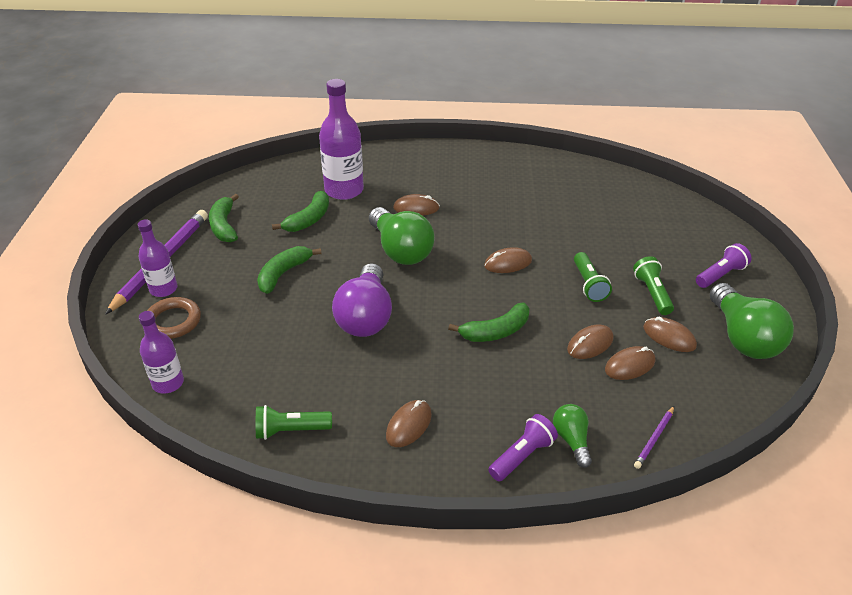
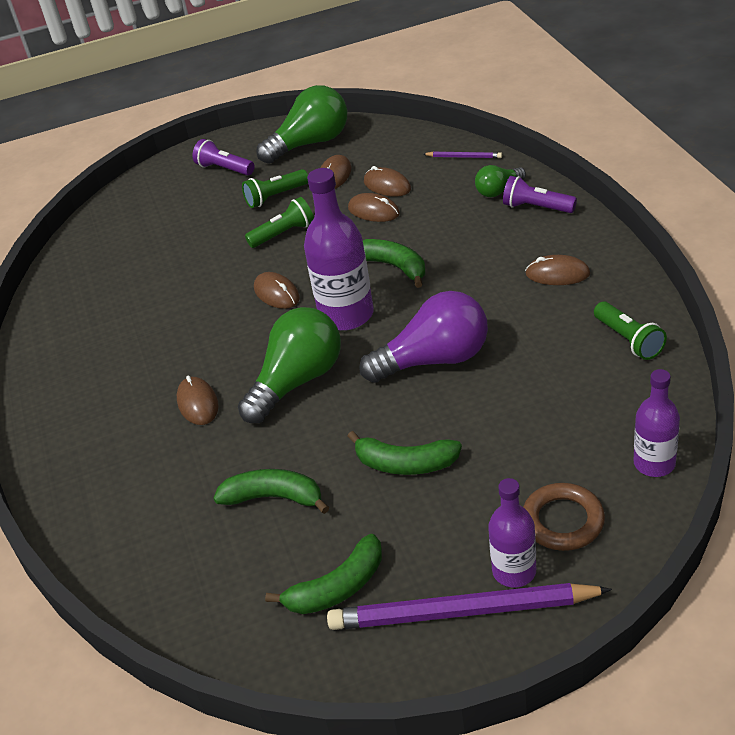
camera: 105 degrees left, 0 degrees up
purple bottle [319,79,364,200] -> purple bottle moved to [304,168,374,331]

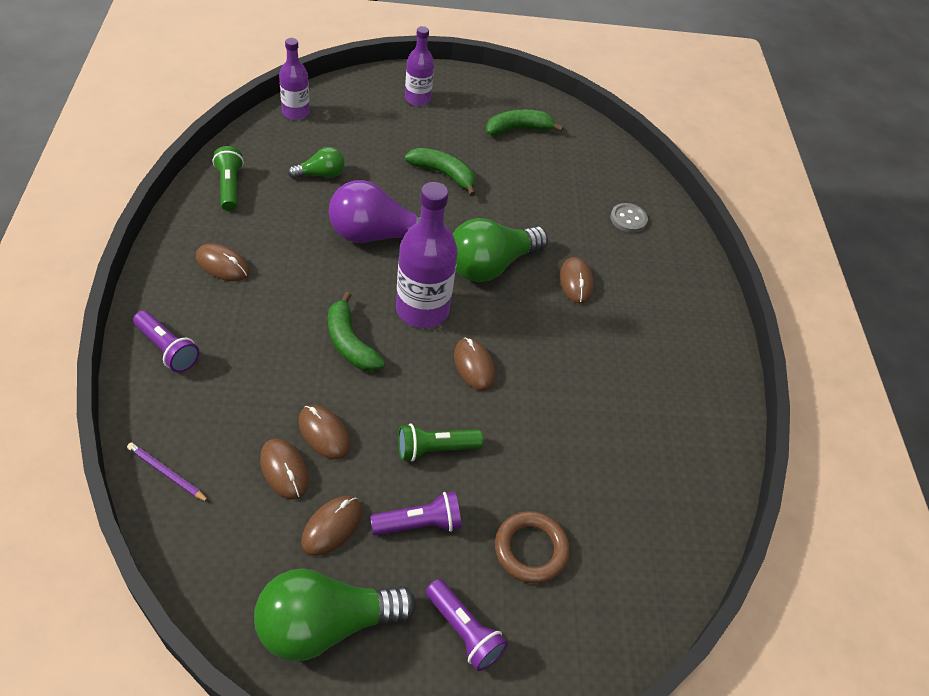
camera: 175 degrees left, 10 degrees up
green banana [213,469,329,514] -> none
green flashlight [242,169,308,208] -> purple flashlight [370,492,461,535]
purple pencil [327,583,612,630] -> none
green light bulb [475,165,526,197] -> green light bulb moved to [288,147,345,179]
brown ring [523,483,605,551] -> brown ring moved to [495,511,570,583]
none -> grey button [610,203,648,233]

